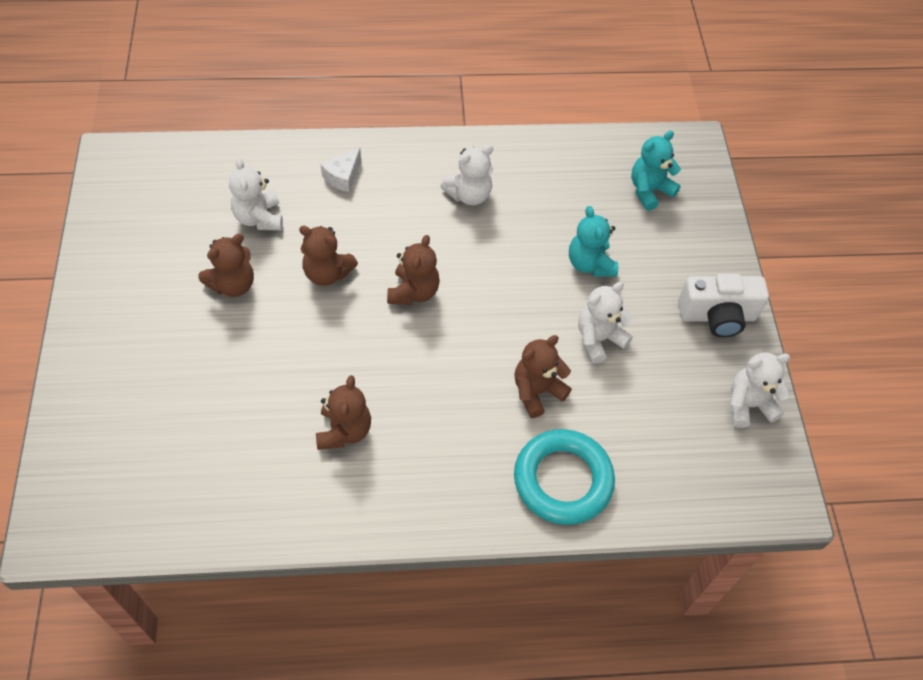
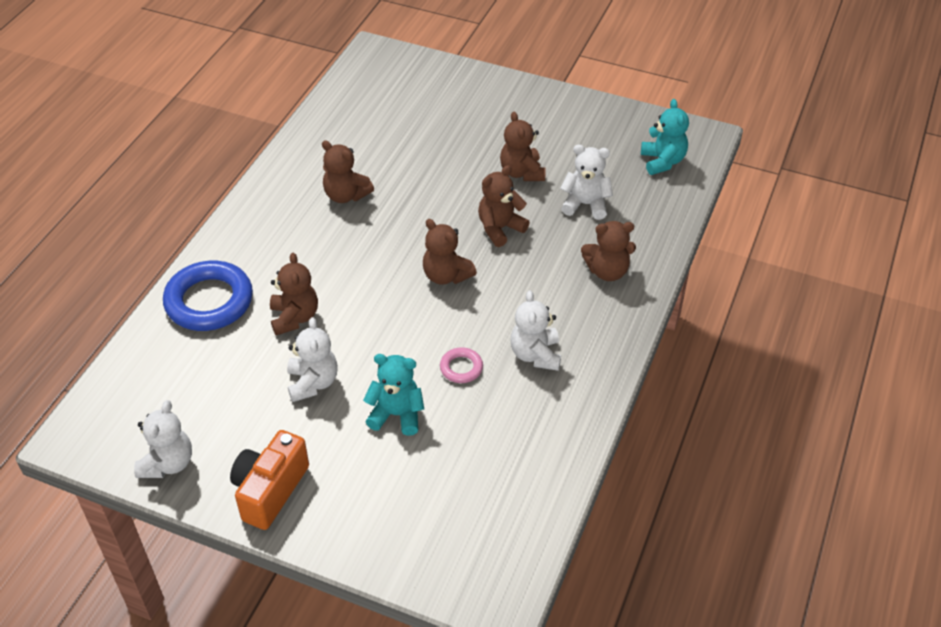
camera: 120 degrees right, 10 degrees down
white cheese [321,148,361,192] -> brown teddy bear [581,221,636,281]
turquoise ring [514,429,615,525] -> blue ring [163,261,253,331]
turquoise teddy bear [631,131,681,211] -> turquoise teddy bear moved to [641,99,689,175]
white camera [678,274,769,337] -> orange camera [230,430,309,530]
none -> pink ring [440,347,483,383]

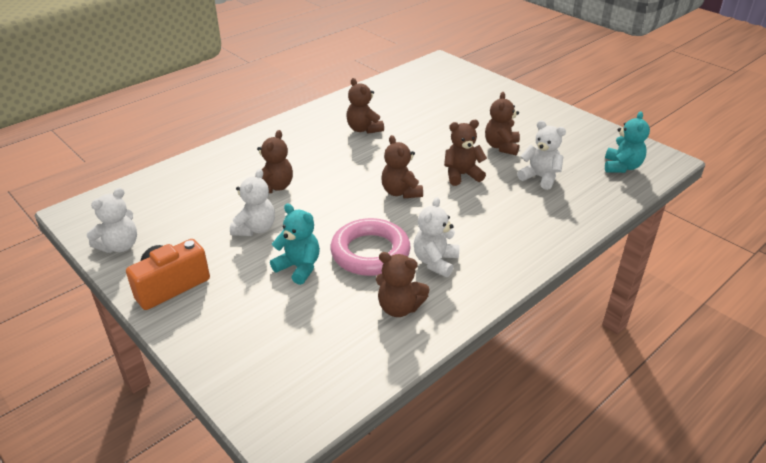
camera: 25 degrees right, 10 degrees down
blue ring [163,261,253,331] -> none
pink ring [440,347,483,383] -> pink ring [330,218,411,276], size x2.15
brown teddy bear [581,221,636,281] -> brown teddy bear moved to [376,252,430,317]

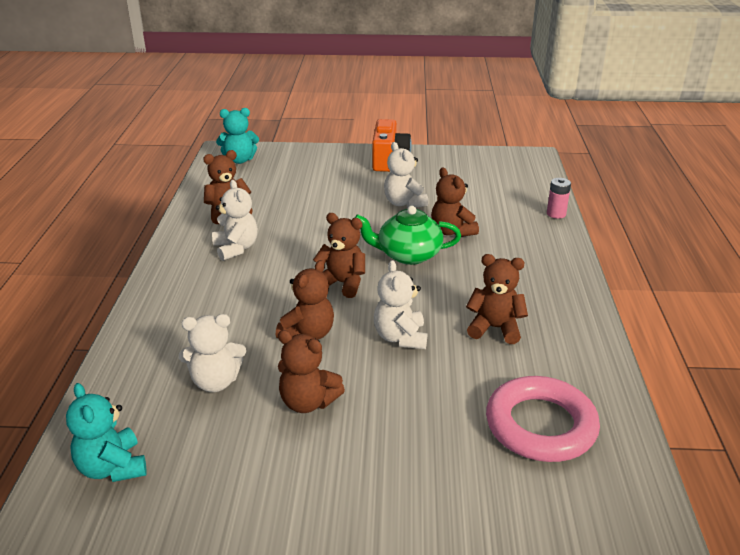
camera: 135 degrees right, 5 degrees down
white teddy bear [87,188,137,253] -> white teddy bear moved to [374,260,427,349]
turquoise teddy bear [270,204,320,285] -> turquoise teddy bear moved to [216,108,259,164]
pink ring [330,218,411,276] -> pink ring moved to [486,376,600,462]
brown teddy bear [485,92,520,156] -> brown teddy bear turned 150 degrees clockwise [278,330,345,413]
none -> green teapot [355,206,461,265]
none -> pink battery [547,178,571,219]

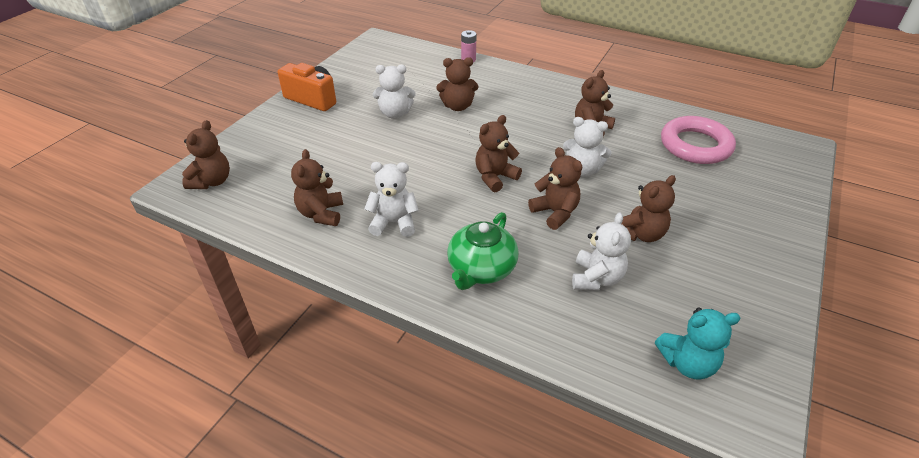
camera: 65 degrees left, 10 degrees up
turquoise teddy bear [216,108,259,164] -> brown teddy bear [182,120,230,189]
green teapot [355,206,461,265] -> green teapot moved to [447,212,518,290]

